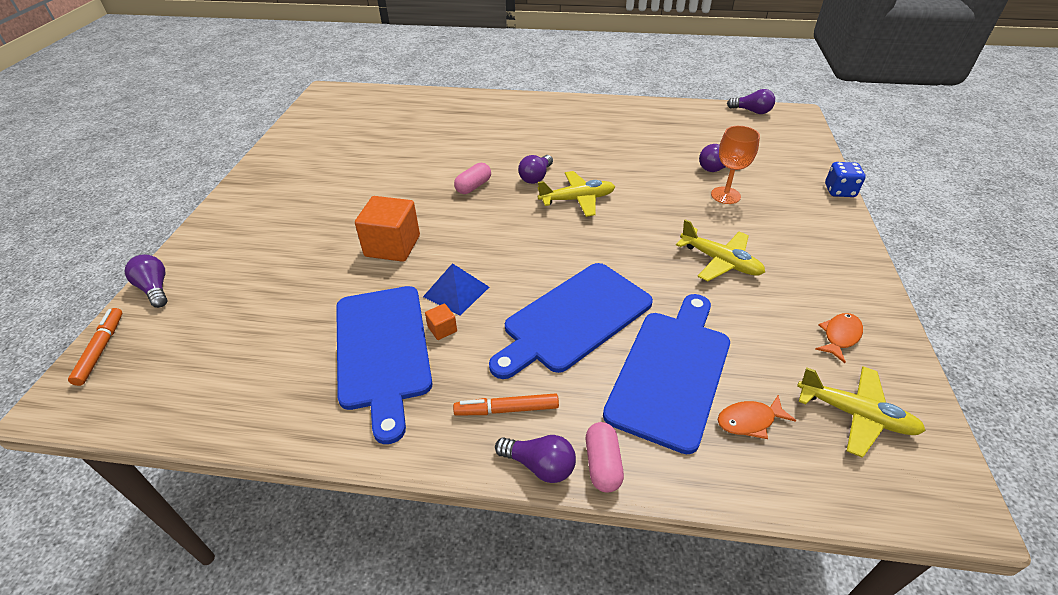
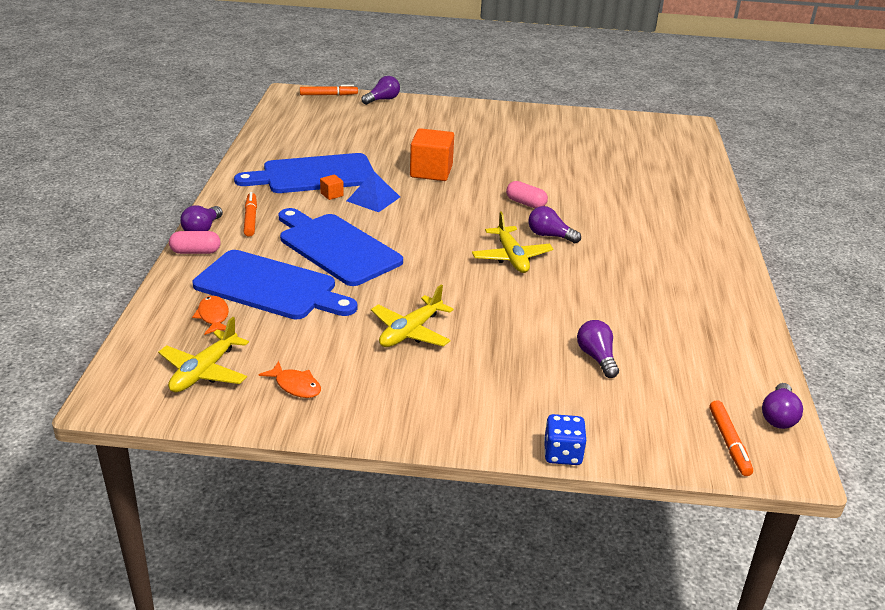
camera: 85 degrees right, 10 degrees down
orange goblet [711,126,760,204] -> none
none -> orange marker [710,400,753,476]

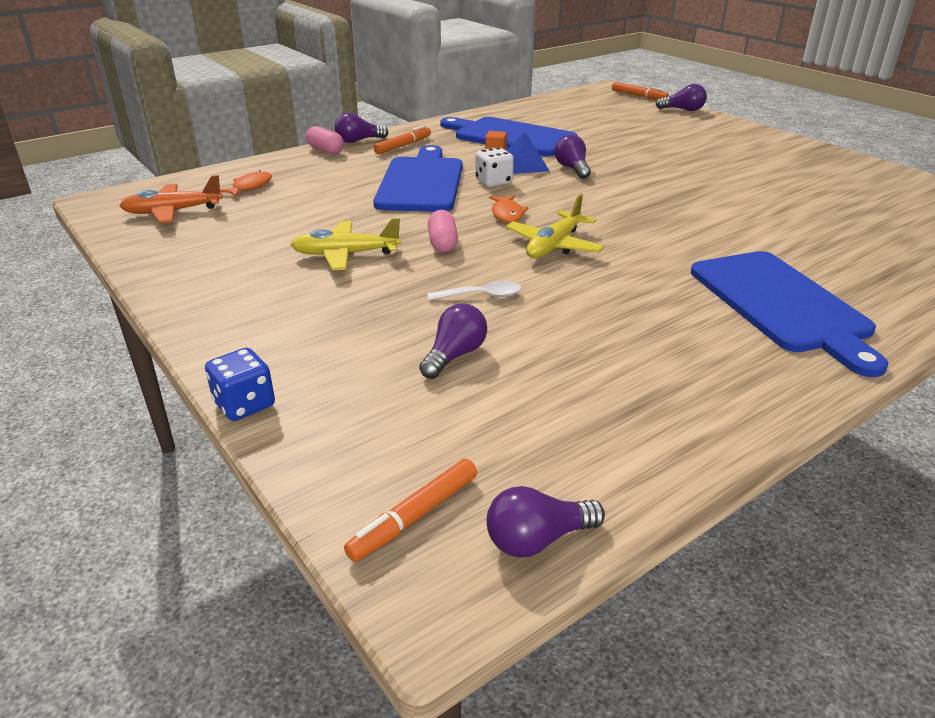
camera: 50 degrees right, 0 degrees up
yellow plane [158,317,249,392] -> orange plane [119,175,223,223]
blue cutting board [193,250,357,319] -> blue cutting board moved to [691,251,889,377]
orange fish [259,361,321,398] -> orange fish moved to [489,195,528,222]
orange cube [410,128,454,181] -> none
pink capsule [506,181,548,208] -> pink capsule moved to [428,210,458,252]
purple light bulb [528,206,581,243] -> purple light bulb moved to [554,134,591,179]
none -> white spoon [427,281,521,300]
none -> white dice [475,147,514,187]

